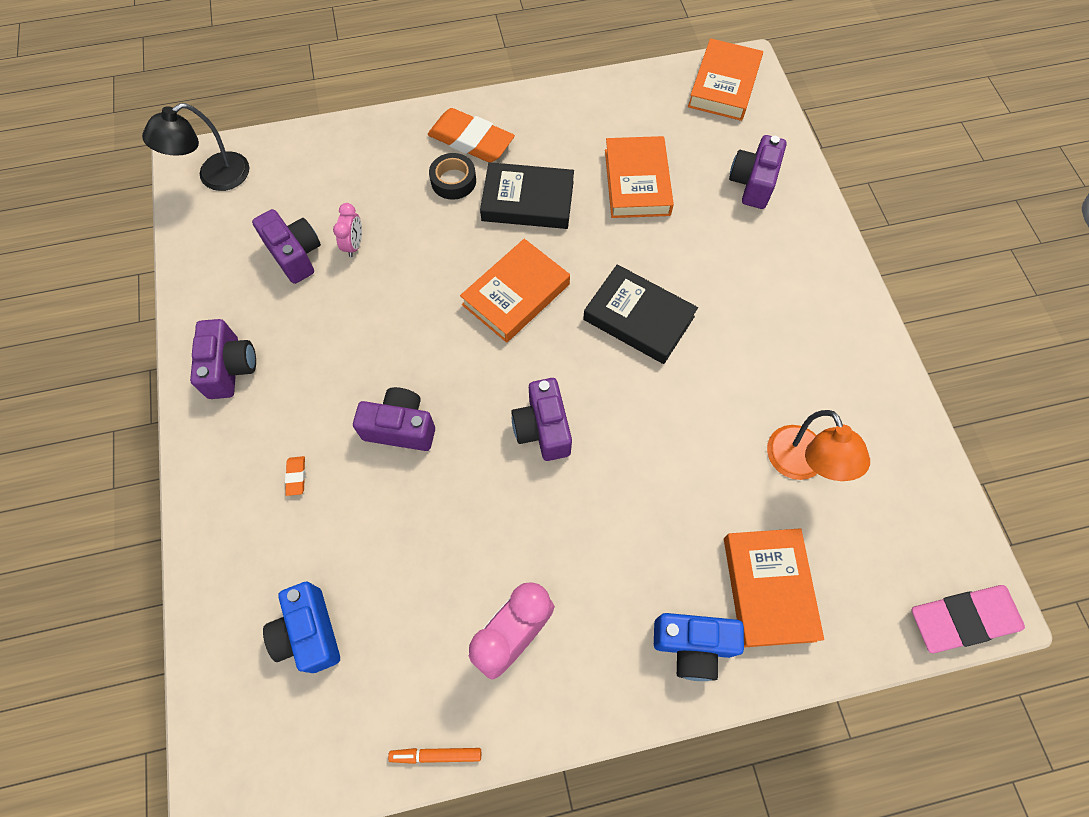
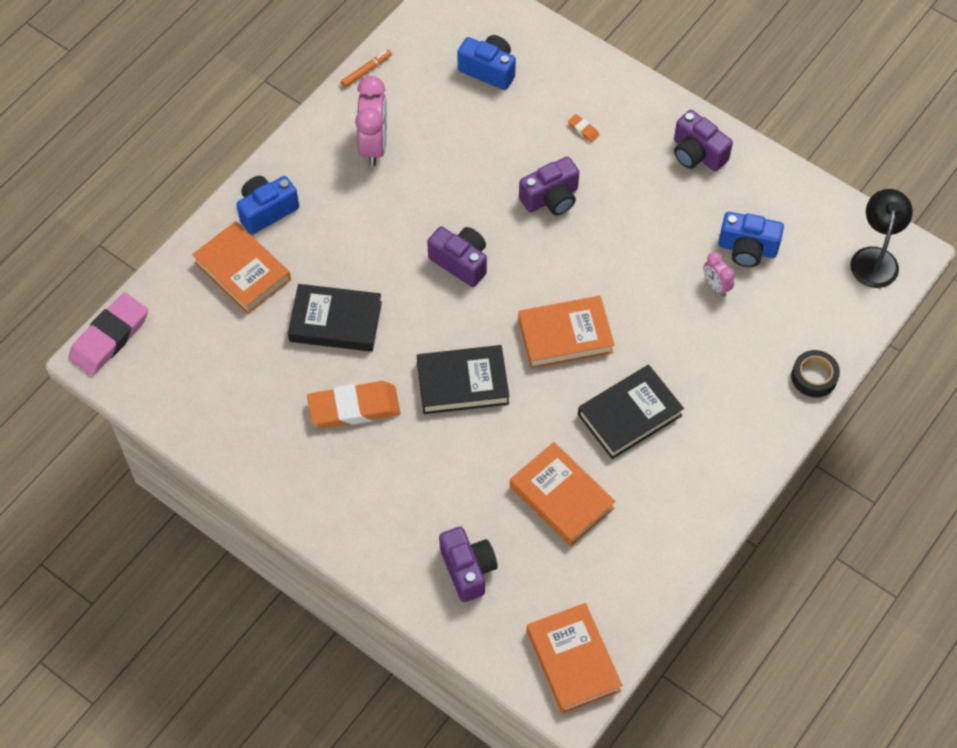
camera: 140 degrees right, 5 degrees down
purple camera [252,209,321,284] -> blue camera [718,212,784,267]
orange eraser [428,108,515,162] -> orange eraser moved to [307,381,400,428]
black tape [429,153,476,200] -> black tape moved to [791,350,840,398]
orange book [460,239,570,343] -> orange book turned 75 degrees clockwise [518,296,614,369]
orange lamp [767,410,870,481] -> none
none -> black book [288,284,382,352]

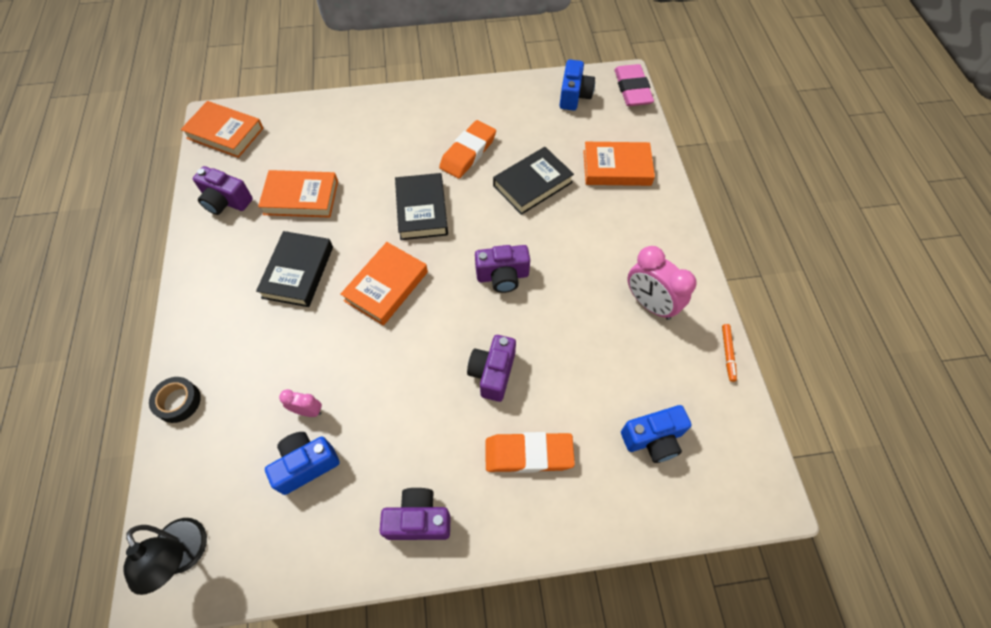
camera: 135 degrees right, 0 degrees up
blue camera [236,176,299,234] -> blue camera moved to [560,60,595,111]
black book [417,345,510,414] -> black book turned 45 degrees counterclockwise [395,173,448,240]
purple camera [439,527,498,602] -> purple camera moved to [193,166,253,215]
orange eraser [568,114,599,142] -> orange eraser [485,432,575,473], size x2.48

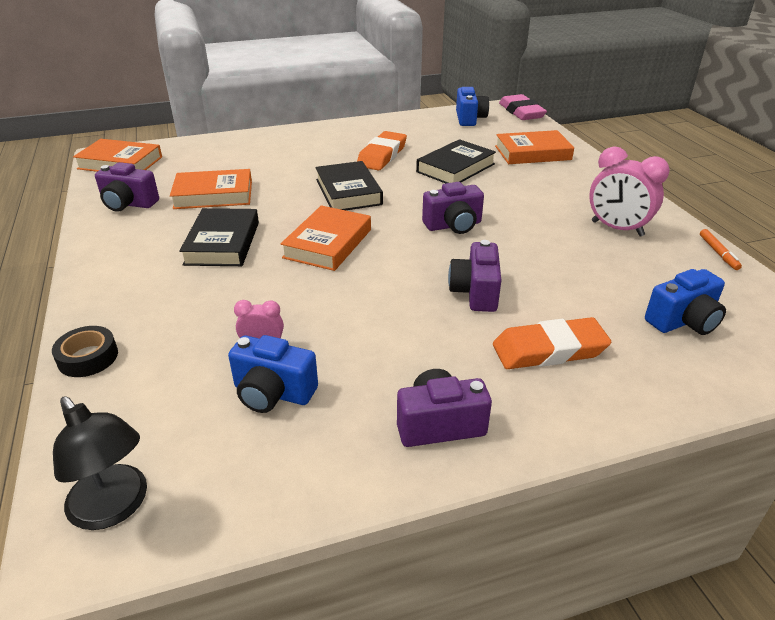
camera: 10 degrees left, 25 degrees down
blue camera [265,432,340,495] -> blue camera turned 120 degrees counterclockwise [228,335,318,413]

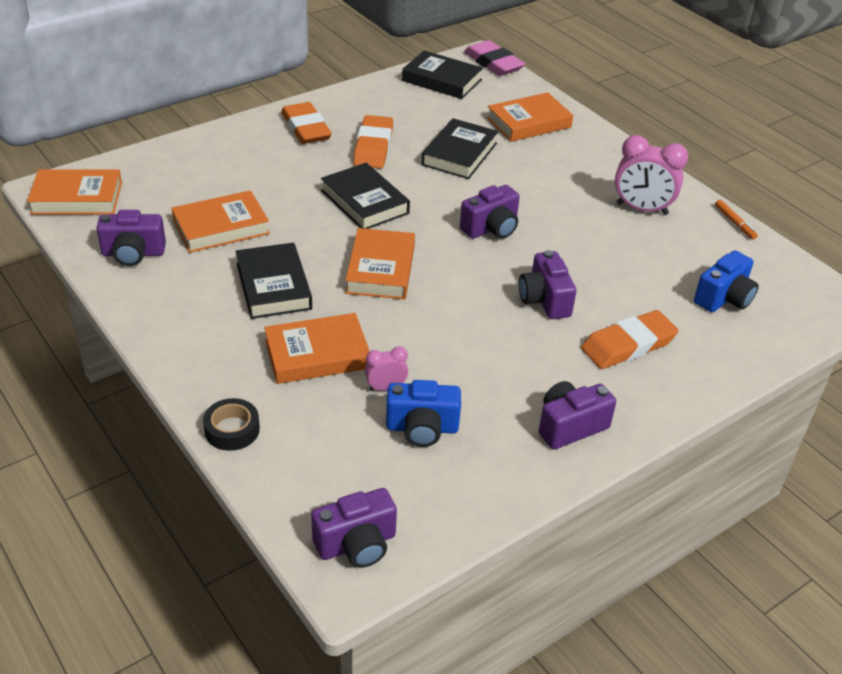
camera: 20 degrees left, 5 degrees up
black lamp [53,396,147,530] -> purple camera [311,488,397,568]
blue camera [456,87,489,126] -> black book [402,50,483,99]
none -> orange book [264,313,370,384]
none -> orange eraser [281,102,332,144]

